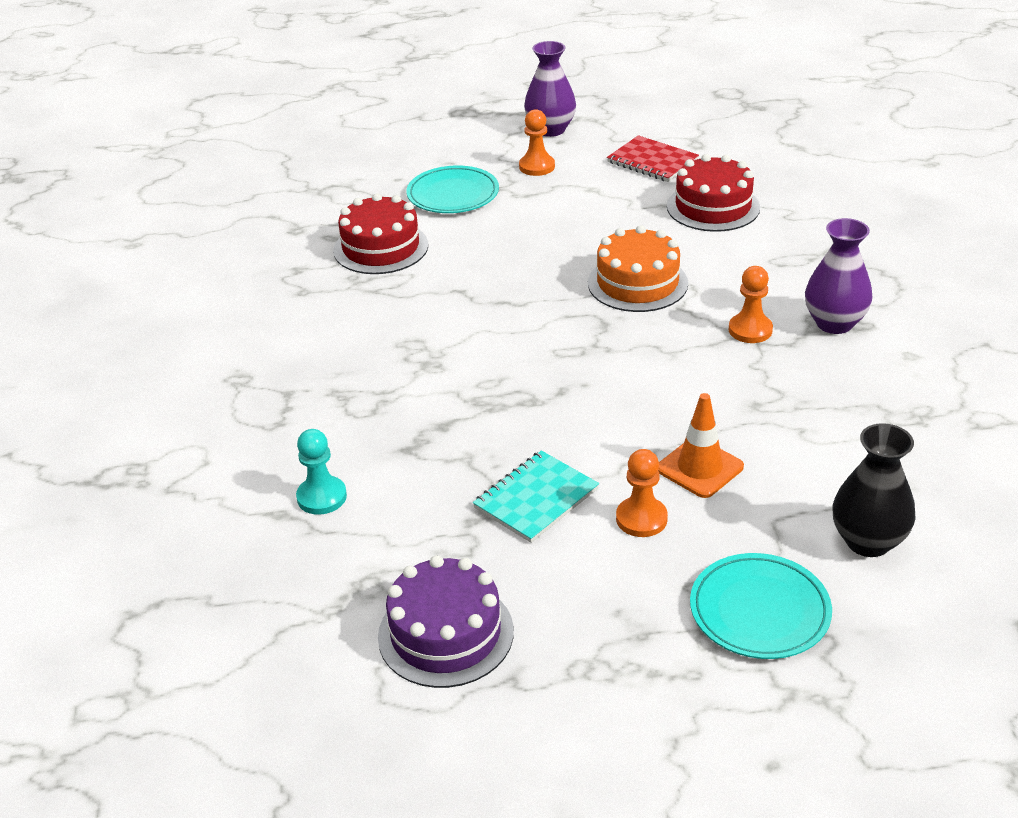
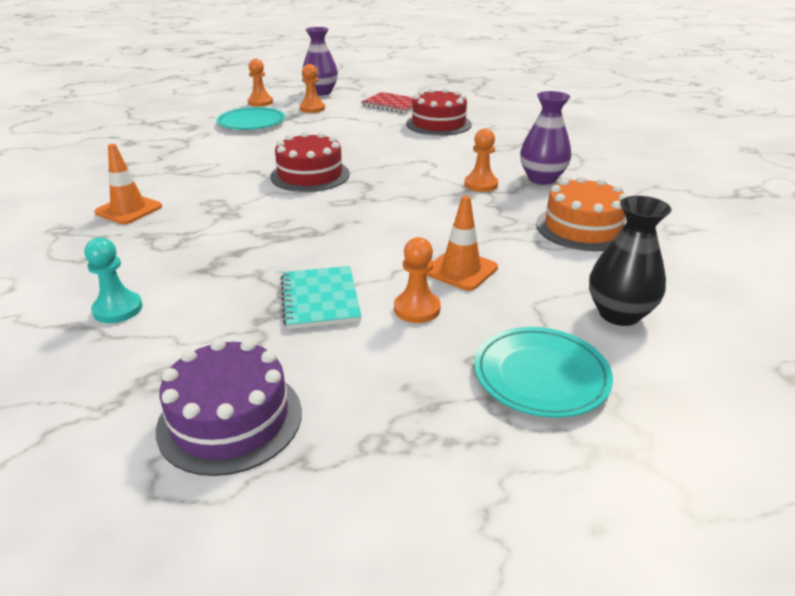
camera: 10 degrees left, 5 degrees down
red cake [333,193,428,274] -> red cake moved to [270,131,350,192]
turquoise notebook [473,450,599,543] -> turquoise notebook turned 45 degrees counterclockwise [280,266,362,329]
orange cake [588,225,688,312] -> orange cake moved to [536,176,629,251]
none -> orange traffic cone [94,144,162,224]
none -> orange pawn [248,59,273,107]

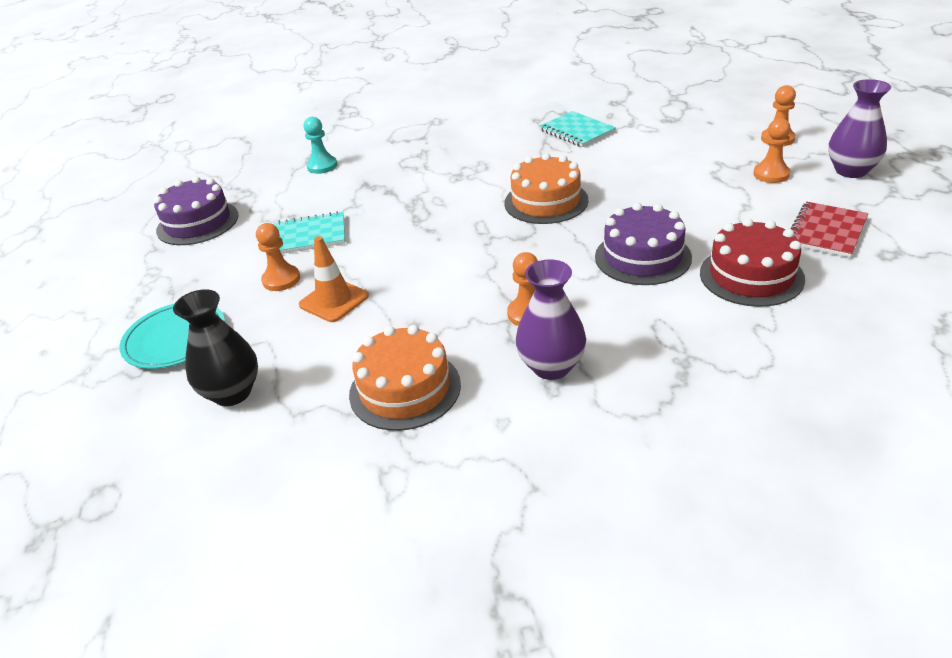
camera: 95 degrees right, 5 degrees up
orange traffic cone [94,144,162,224] -> none
turquoise plate [216,107,285,130] -> none
red cake [270,131,350,192] -> orange cake [504,153,588,224]
none -> turquoise notebook [540,111,616,147]
none -> purple cake [595,203,692,285]

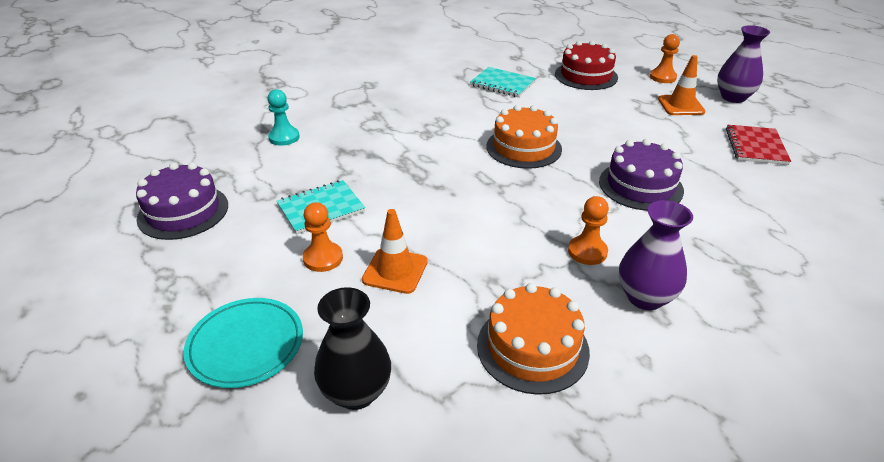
camera: 25 degrees left, 0 degrees up
red cake [700,218,805,307] -> red cake moved to [555,41,618,90]
orange pawn [753,118,791,183] -> orange traffic cone [658,55,706,115]

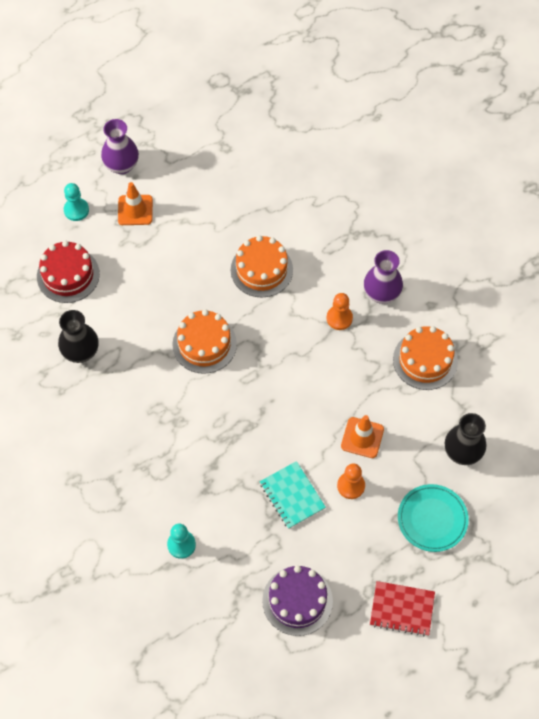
camera: 90 degrees left, 25 degrees up
turquoise notebook [470,67,536,97] -> black vase [58,310,99,363]
purple cake [599,139,684,211] -> orange cake [231,235,293,297]
orange pawn [650,34,680,83] -> turquoise pawn [64,183,89,221]
red notebook [726,125,791,165] -> red notebook moved to [370,581,435,636]

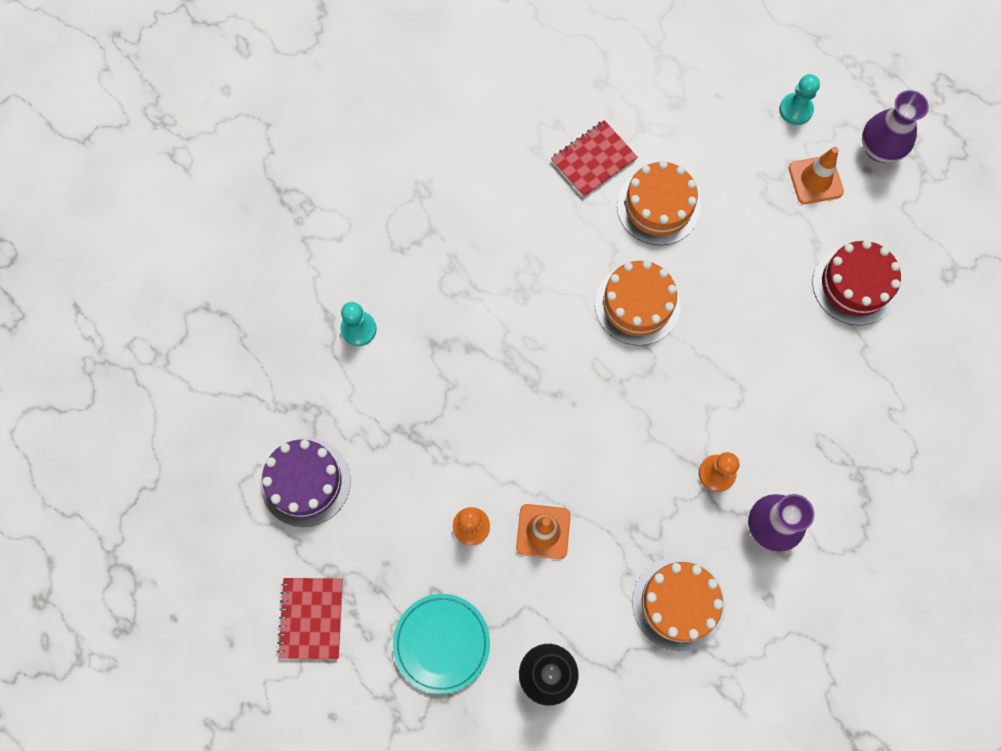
camera: 80 degrees right, 10 degrees up
red cake [37,241,100,303] -> red cake moved to [812,240,901,326]
black vase [58,310,99,363] -> red notebook [551,120,638,197]
orange cake [231,235,293,297] -> orange cake moved to [617,160,700,245]
turquoise notebook [260,461,326,529] -> none

